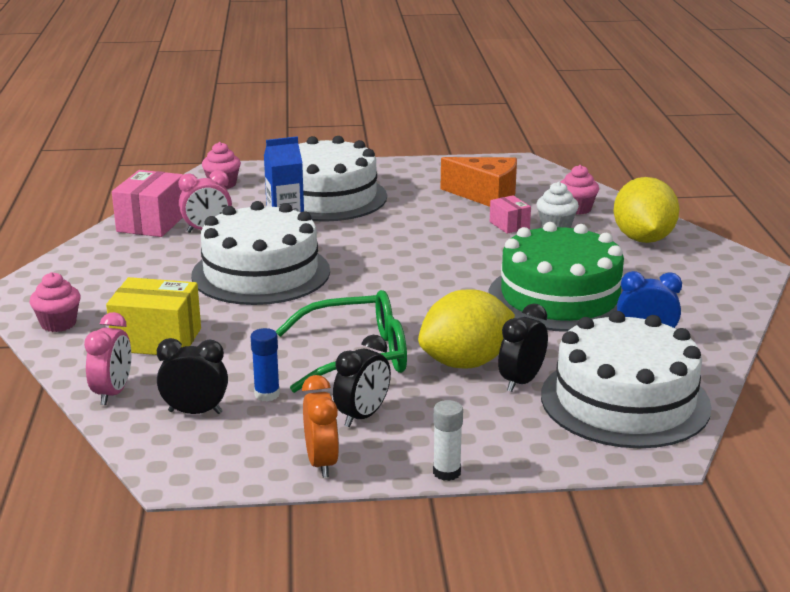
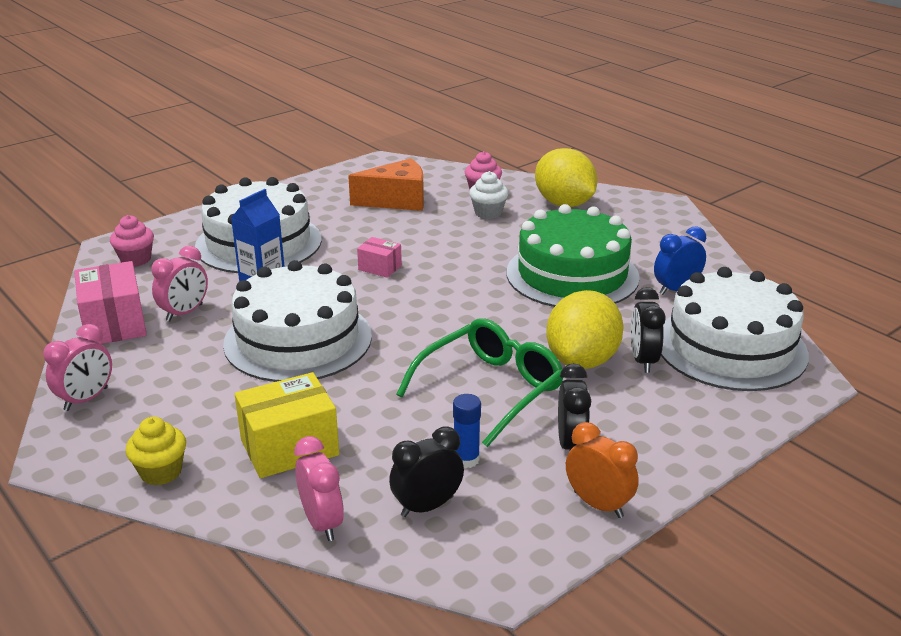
camera: 35 degrees left, 5 degrees up
pink cupcake [30,272,81,332] -> yellow cupcake [125,417,186,486]
white glue stick [433,400,463,481] -> none
pink box [490,195,531,234] -> pink box moved to [357,237,402,278]
none -> pink clock [43,324,112,411]

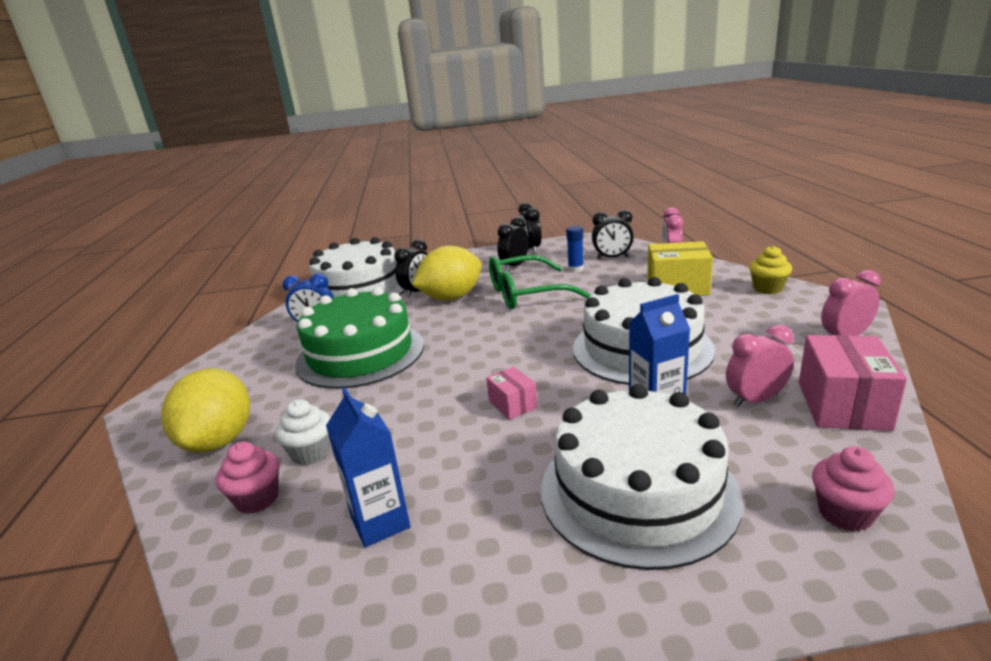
camera: 145 degrees left, 5 degrees down
orange cheese [348,158,424,211] -> blue carton [326,387,411,547]
orange clock [566,422,639,518] -> black clock [518,202,542,253]

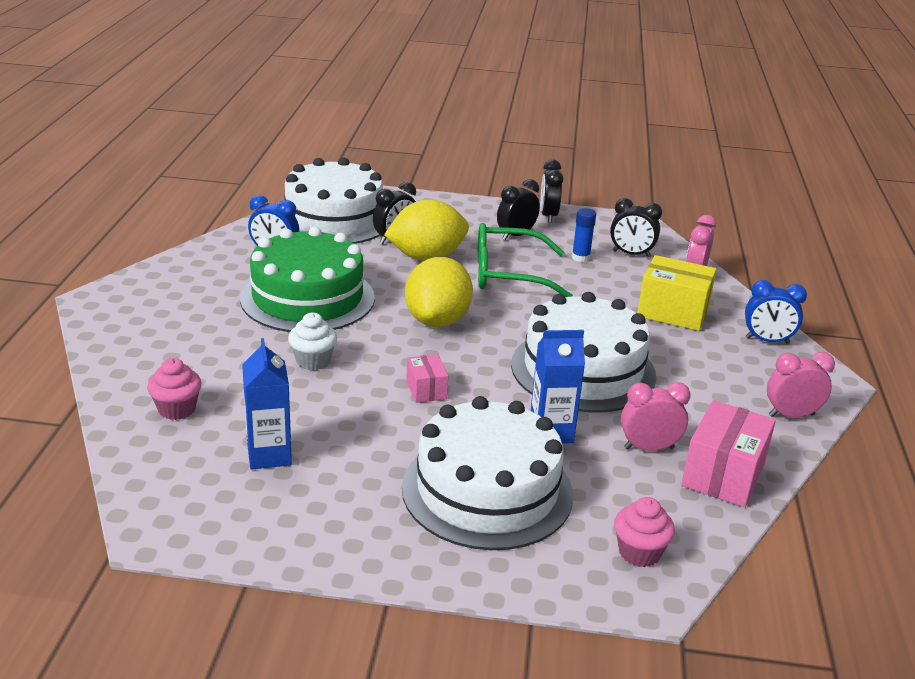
camera: 10 degrees right, 5 degrees up
yellow lemon [161,368,250,452] -> yellow lemon moved to [405,257,473,327]
white cupcake [275,399,330,465] -> white cupcake moved to [288,313,337,370]
yellow cupcake [749,246,792,294] -> blue clock [745,280,807,344]

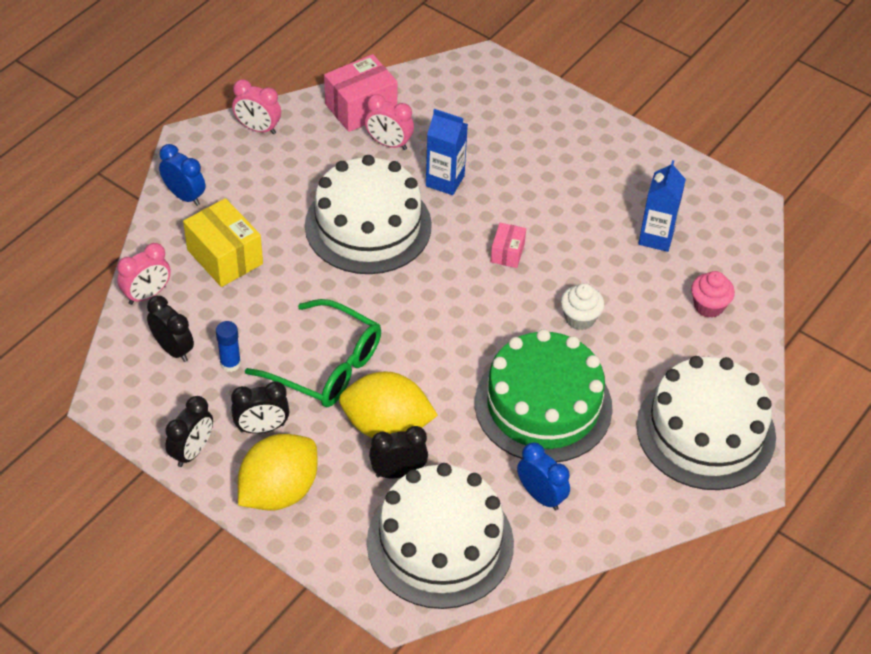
camera: 150 degrees left, 20 degrees up
white cake [402,396,573,550] -> white cake moved to [637,356,776,490]
yellow lemon [405,257,473,327] -> yellow lemon moved to [238,434,318,511]
pink cupcake [614,497,675,567] -> none

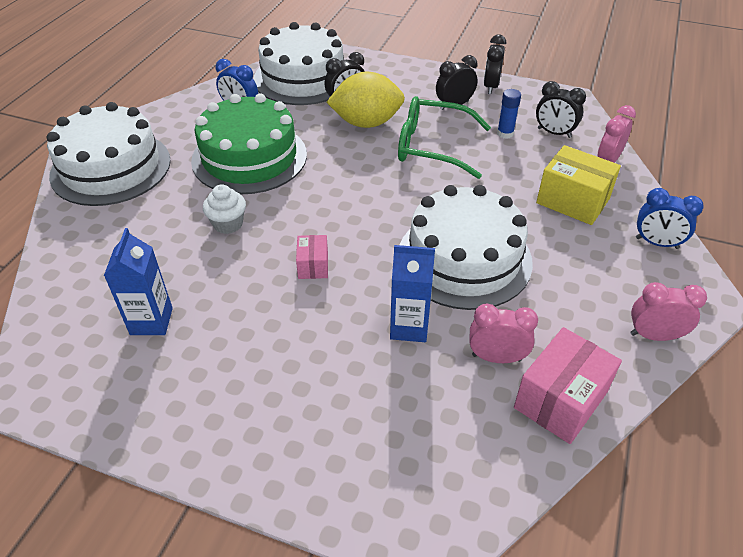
camera: 165 degrees right, 5 degrees down
yellow lemon [238,434,318,511] -> none
pink cupcake [691,271,735,318] -> none

